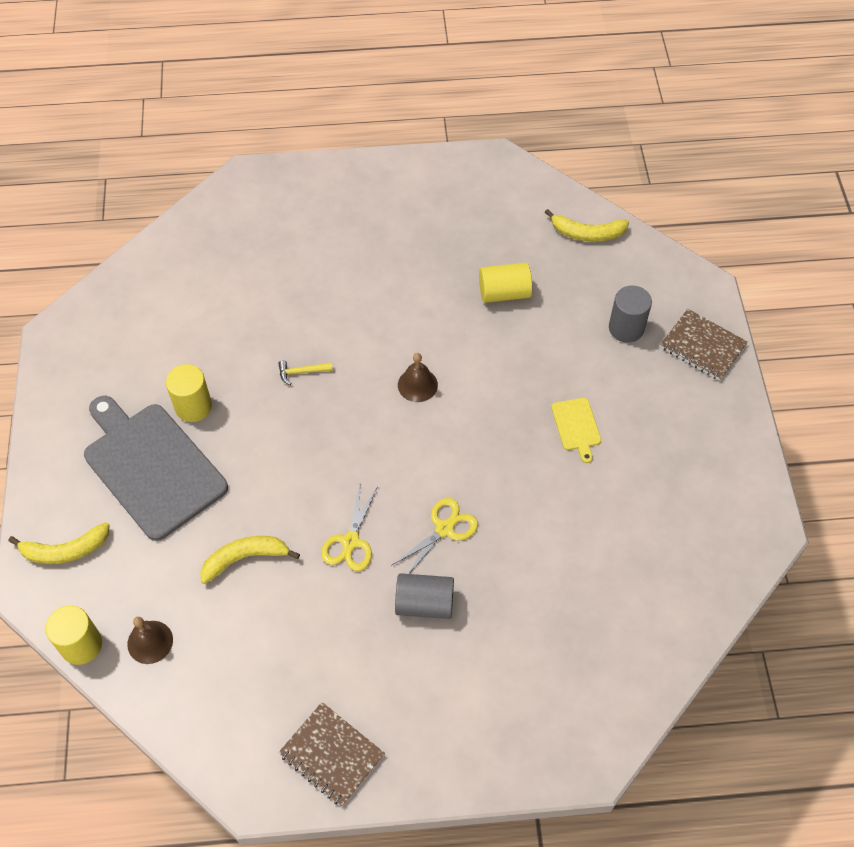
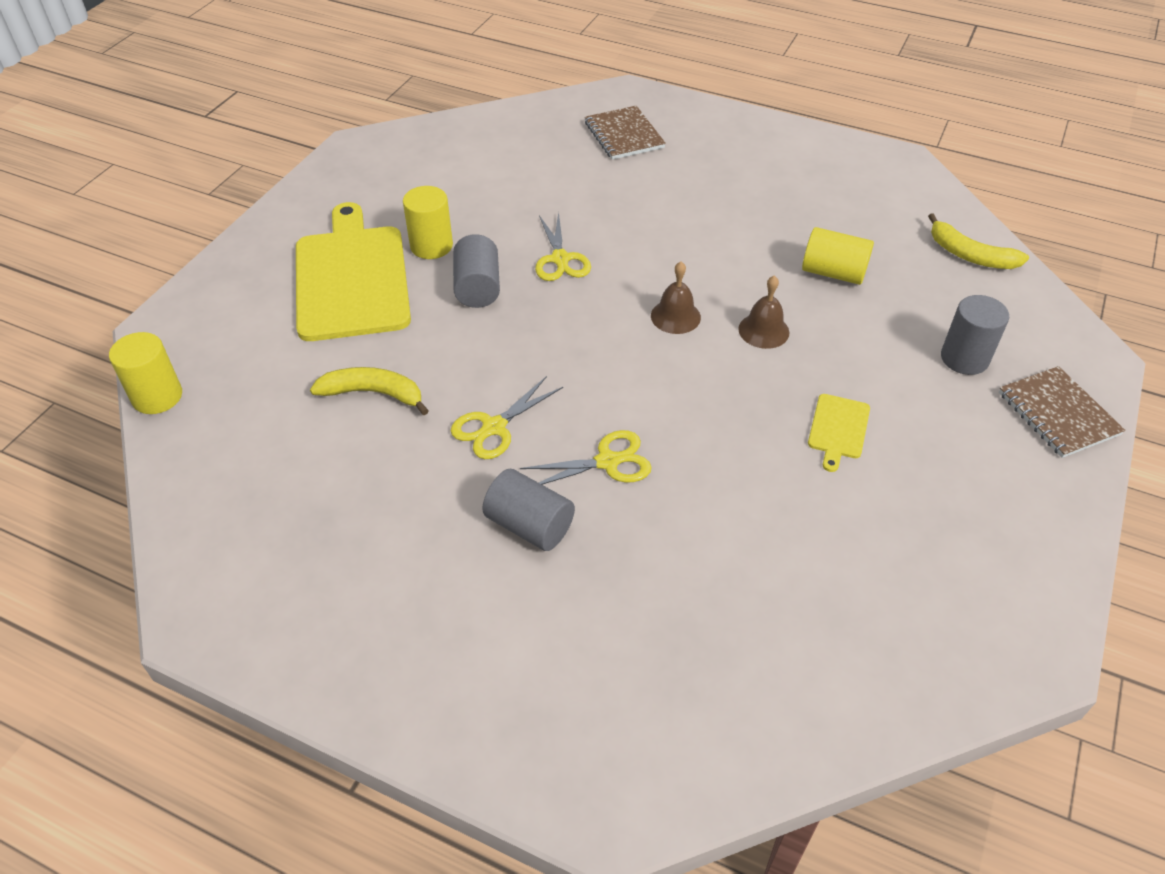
camera: 30 degrees right, 10 degrees down
yellow banana [9,522,110,564] -> none
grey cutting board [84,396,228,541] -> yellow cutting board [296,202,411,341]
brown bell [127,617,173,664] -> brown bell moved to [738,276,789,349]
yellow hammer [278,361,333,385] -> yellow scissors [535,212,591,281]
brown notebook [278,702,385,807] -> brown notebook moved to [585,106,666,160]
none -> grey cylinder [453,234,500,308]

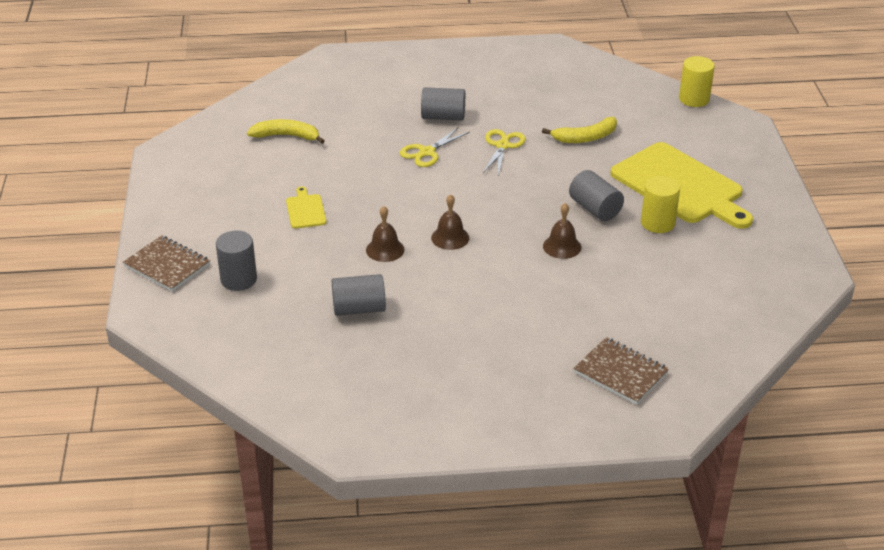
camera: 150 degrees right, 10 degrees down
yellow scissors [535,212,591,281] -> brown bell [543,203,581,259]
yellow cylinder [802,227,874,285] -> grey cylinder [332,274,386,316]
yellow banana [928,213,1029,269] -> yellow banana moved to [247,119,325,144]

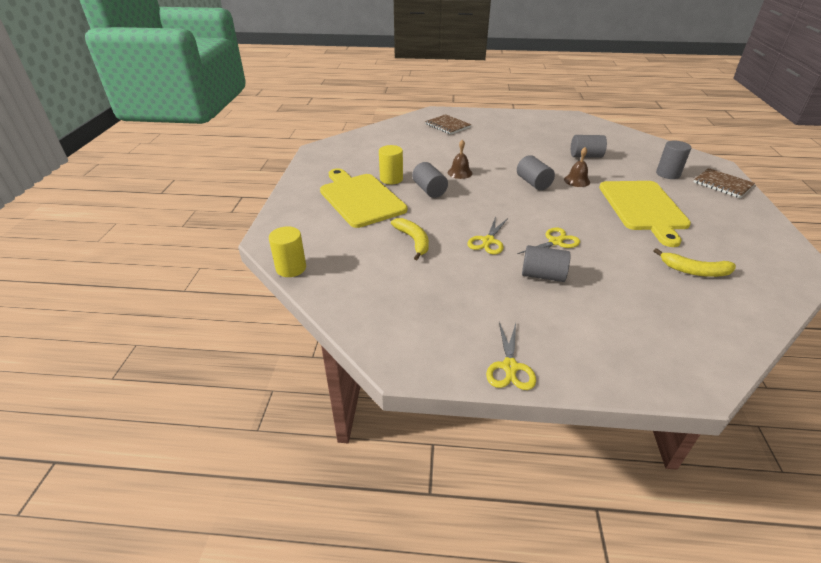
camera: 170 degrees left, 0 degrees up
yellow cutting board [286,187,326,229] -> yellow cutting board [599,181,691,247], size x2.35
brown bell [431,194,469,250] -> grey cylinder [517,155,555,190]
yellow banana [542,117,617,143] -> yellow banana turned 75 degrees clockwise [391,218,429,260]
none -> yellow scissors [486,322,536,390]

